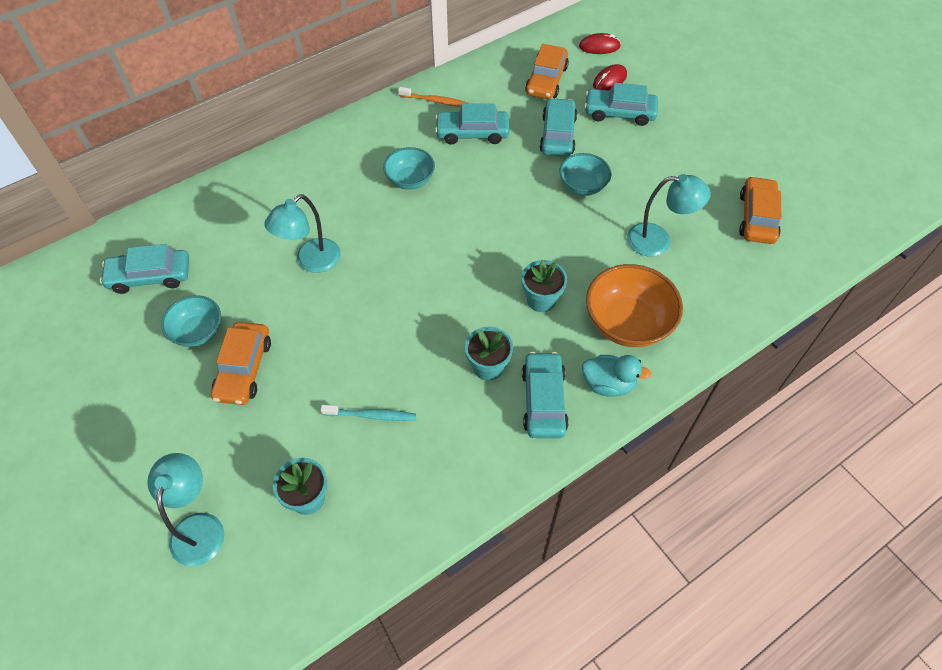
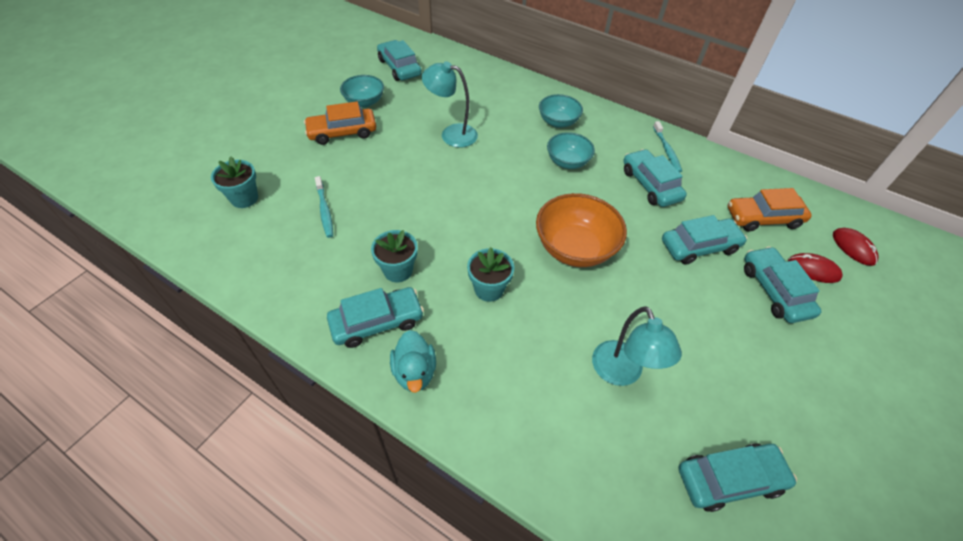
camera: 65 degrees right, 5 degrees down
turquoise lamp [147,453,224,566] -> none
orange toothbrush [398,87,469,107] -> turquoise toothbrush [653,121,682,173]
turquoise bowl [559,153,611,196] -> turquoise bowl moved to [539,94,583,128]
orange bowl [586,264,683,347] -> orange bowl moved to [536,193,627,267]
orange car [739,176,781,244] -> turquoise car [678,443,797,512]

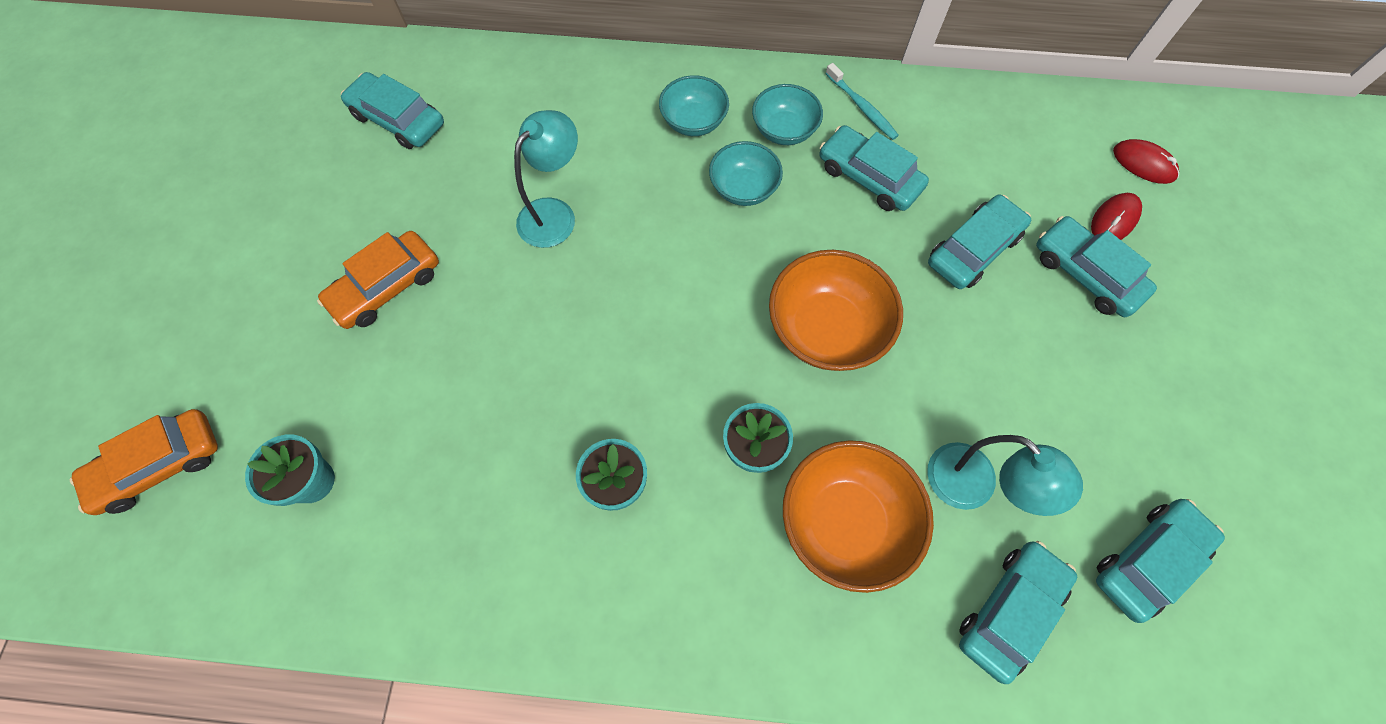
camera: 25 degrees left, 15 degrees up
turquoise toothbrush [315,176,333,238] -> none
turquoise car [327,287,424,348] -> turquoise car moved to [959,541,1077,684]
turquoise bowl [340,75,384,108] -> turquoise bowl moved to [752,84,823,145]
turquoise duck [390,330,436,393] -> none
turquoise lamp [422,61,478,148] -> turquoise lamp turned 135 degrees clockwise [514,110,578,248]
orange car [728,188,812,232] -> orange car moved to [70,409,218,515]
red mouse [788,253,843,283] -> red mouse turned 45 degrees counterclockwise [1091,193,1142,240]
none -> orange bowl [783,440,934,593]

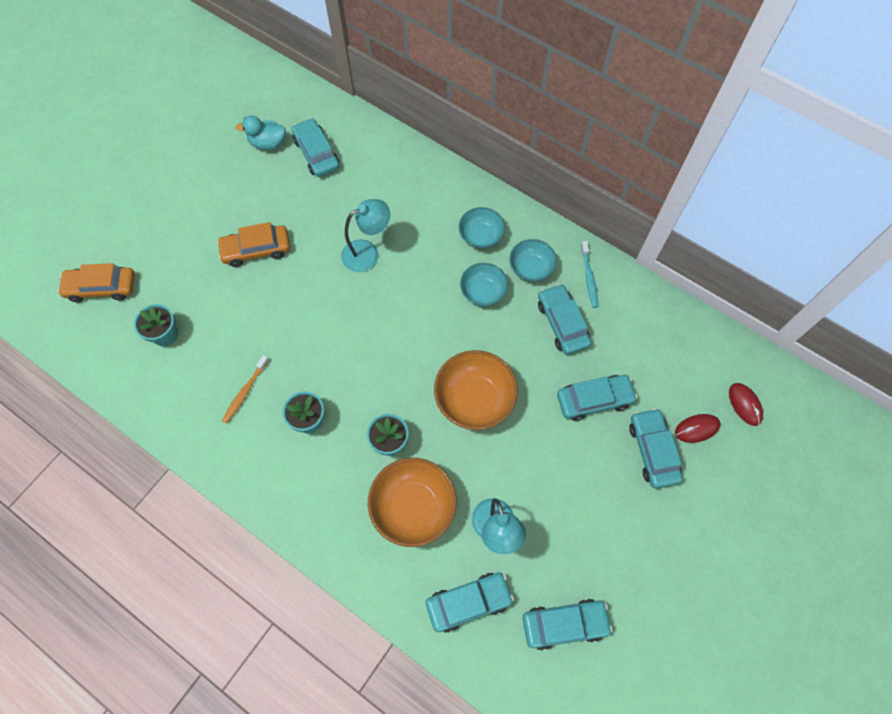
camera: 30 degrees right, 0 degrees up
none -> orange toothbrush [222,355,269,424]
none -> turquoise duck [236,115,286,150]

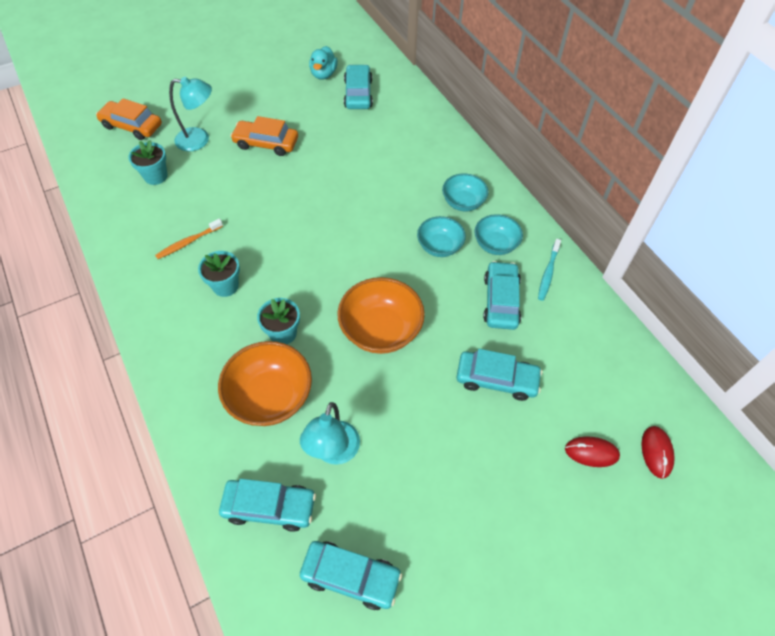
camera: 25 degrees right, 10 degrees down
turquoise duck [236,115,286,150] -> turquoise duck turned 105 degrees counterclockwise [309,46,338,80]
turquoise lamp [341,199,390,272] -> turquoise lamp moved to [169,77,212,151]
turquoise car [629,408,683,488] -> none

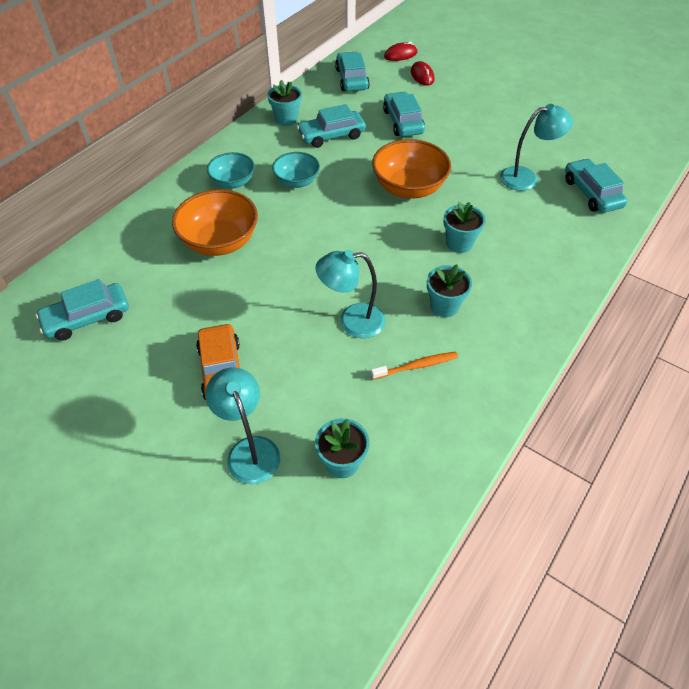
camera: 115 degrees left, 5 degrees down
orange car [96,98,162,140] -> none
orange toothbrush [155,219,223,259] -> orange toothbrush turned 45 degrees counterclockwise [371,352,458,380]
orange bowl [218,341,312,426] -> orange bowl moved to [172,189,258,256]
turquoise car [300,541,402,610] -> turquoise car moved to [335,52,370,91]
turquoise duck [309,46,338,80] -> none
turquoise bowl [475,214,523,255] -> none
turquoise toothbrush [538,239,561,301] -> turquoise flower pot [267,80,302,126]
none -> turquoise lamp [316,250,385,338]

